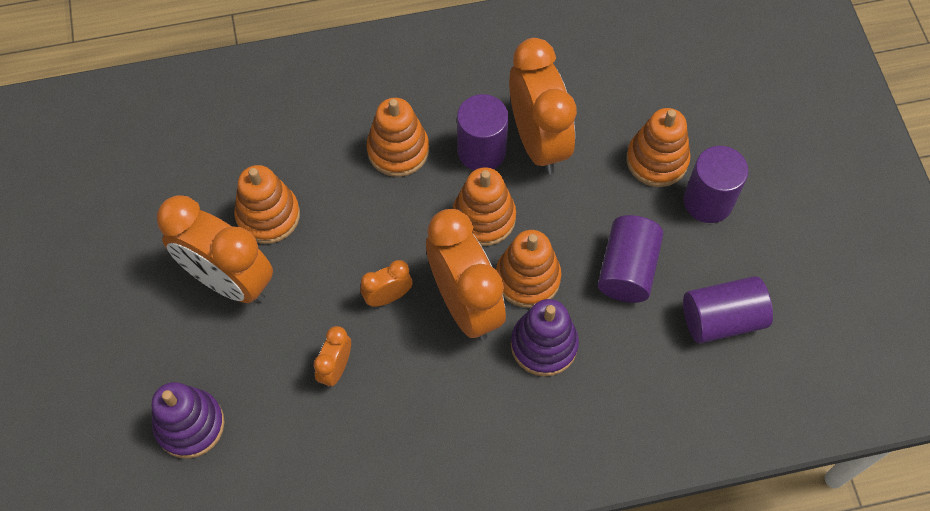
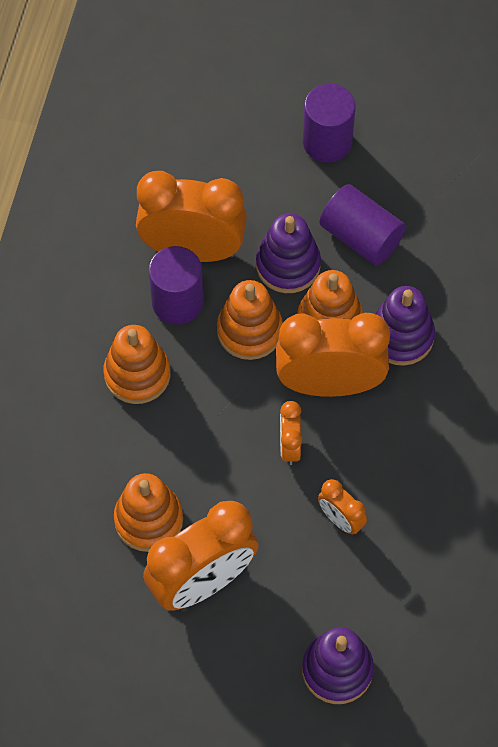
camera: 65 degrees left, 0 degrees up
orange stacking toy [626,108,691,187] -> none
purple cylinder [683,276,773,344] -> none
none -> purple stacking toy [256,213,321,293]

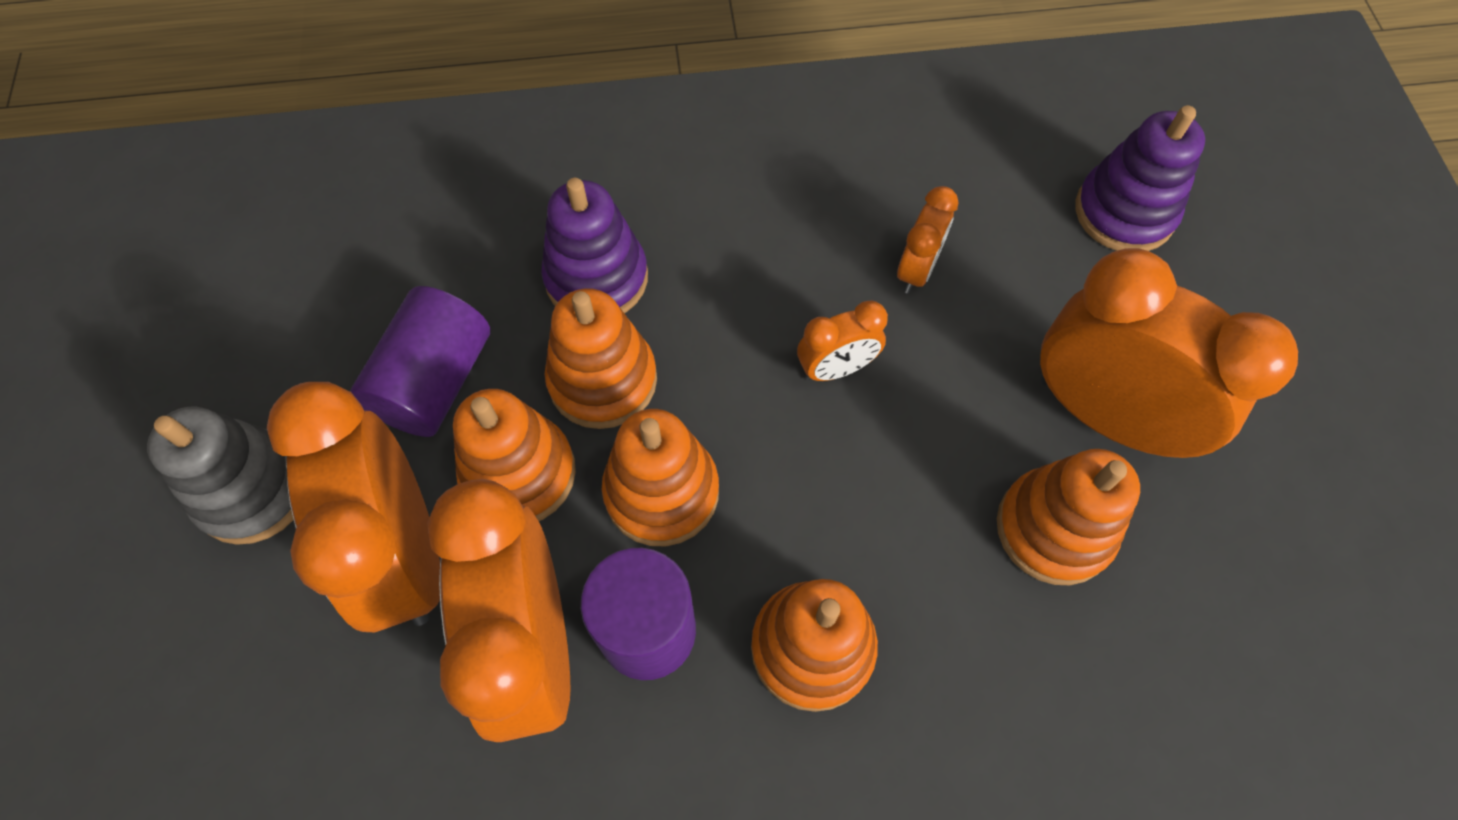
camera: 110 degrees left, 0 degrees up
purple stacking toy [256,213,321,293] -> orange stacking toy [453,389,576,521]
orange clock [276,313,390,397] -> orange clock moved to [267,382,440,632]
purple cylinder [303,84,356,163] -> grey stacking toy [147,406,294,545]

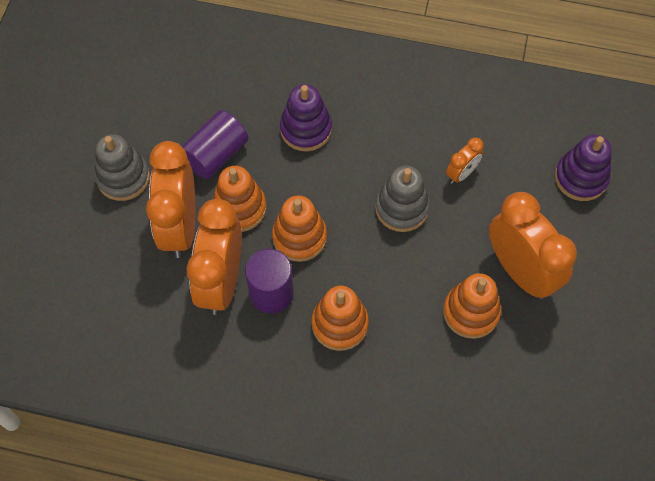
camera: 20 degrees right, 0 degrees up
orange stacking toy [545,288,657,429] -> none
orange clock [797,300,888,381] -> grey stacking toy [375,166,430,232]

